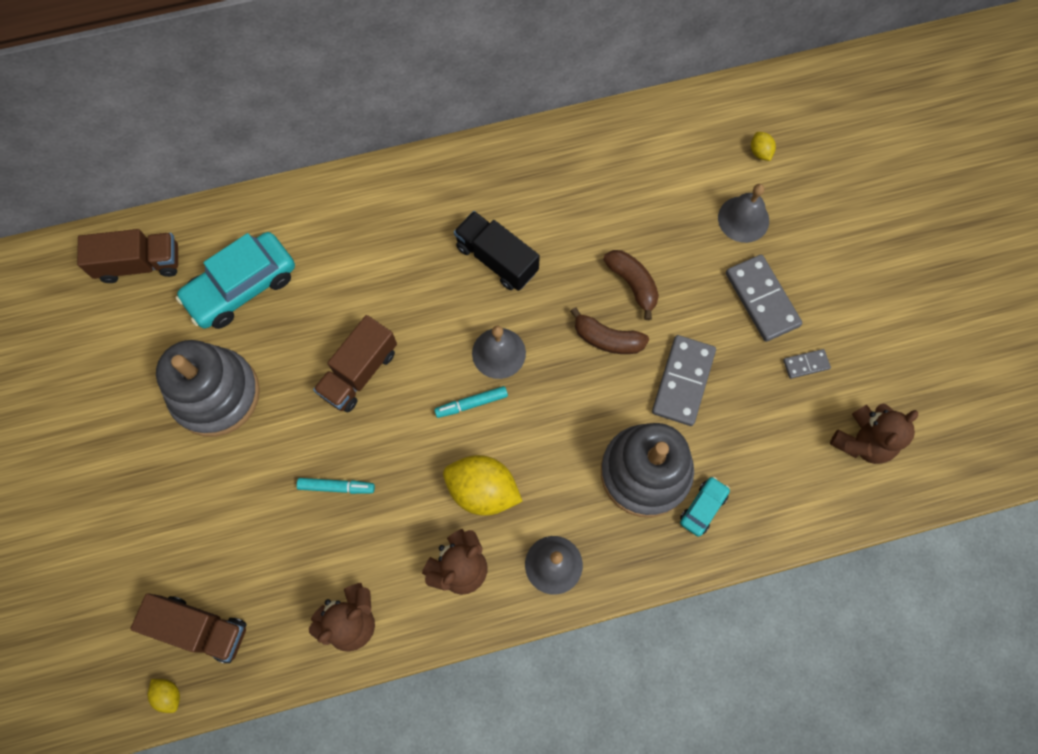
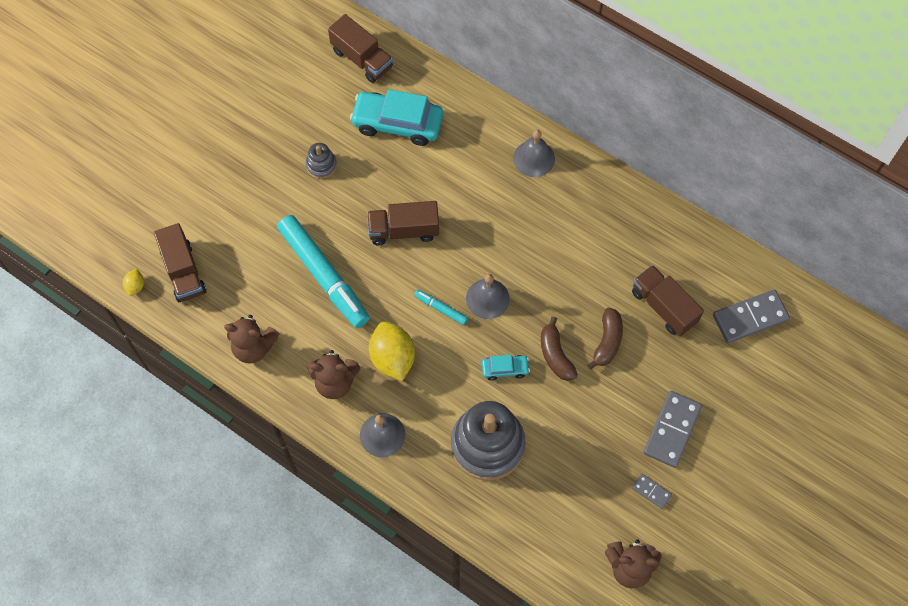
camera: 50 degrees right, 5 degrees down
grey stacking toy [156,340,260,437] -> grey stacking toy [306,143,337,179], size x0.46
turquoise marker [297,478,375,494] -> turquoise marker [277,215,370,328], size x2.34
black truck [454,211,540,291] -> none
grey domino [652,335,716,426] -> grey domino moved to [713,290,790,343]
turquoise car [680,476,730,537] -> turquoise car moved to [482,355,530,381]
grey bell [718,184,769,243] -> grey bell moved to [513,130,555,177]
yellow lemon [751,132,776,161] -> none
none -> brown truck [632,265,704,336]

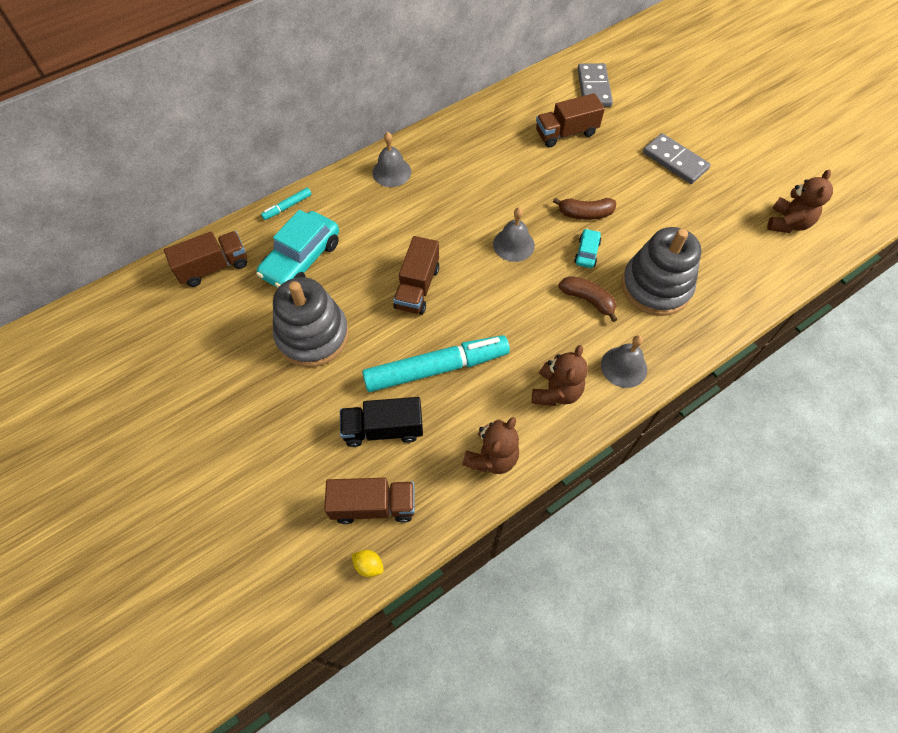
camera: 70 degrees left, 5 degrees down
grey stacking toy [306,143,337,179] -> grey stacking toy [273,277,349,367], size x2.19
yellow lemon [369,321,415,381] -> none
turquoise marker [414,290,468,325] -> turquoise marker moved to [261,188,312,220]
brown banana [587,308,623,369] -> brown banana moved to [559,276,618,322]
grey domino [632,474,672,509] -> none
none -> black truck [340,397,423,447]

